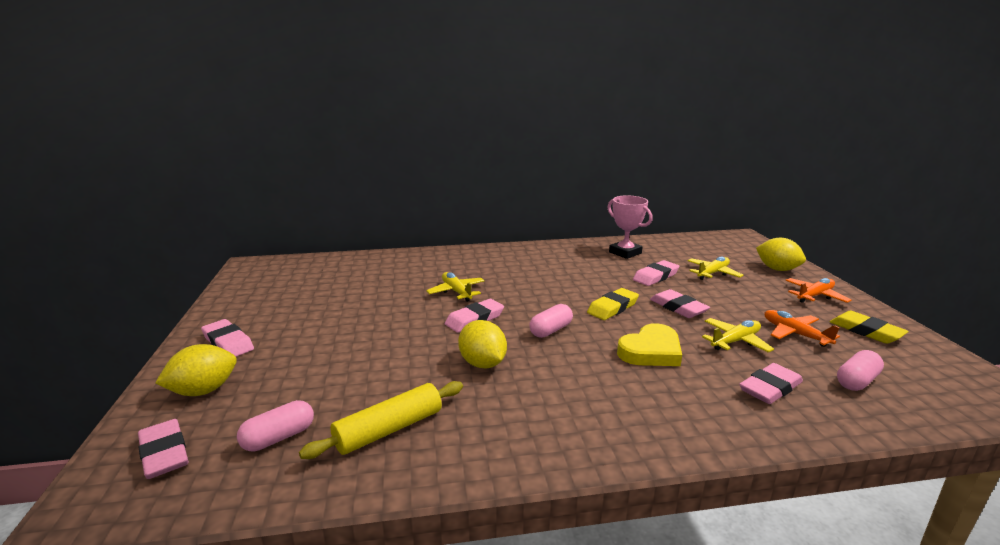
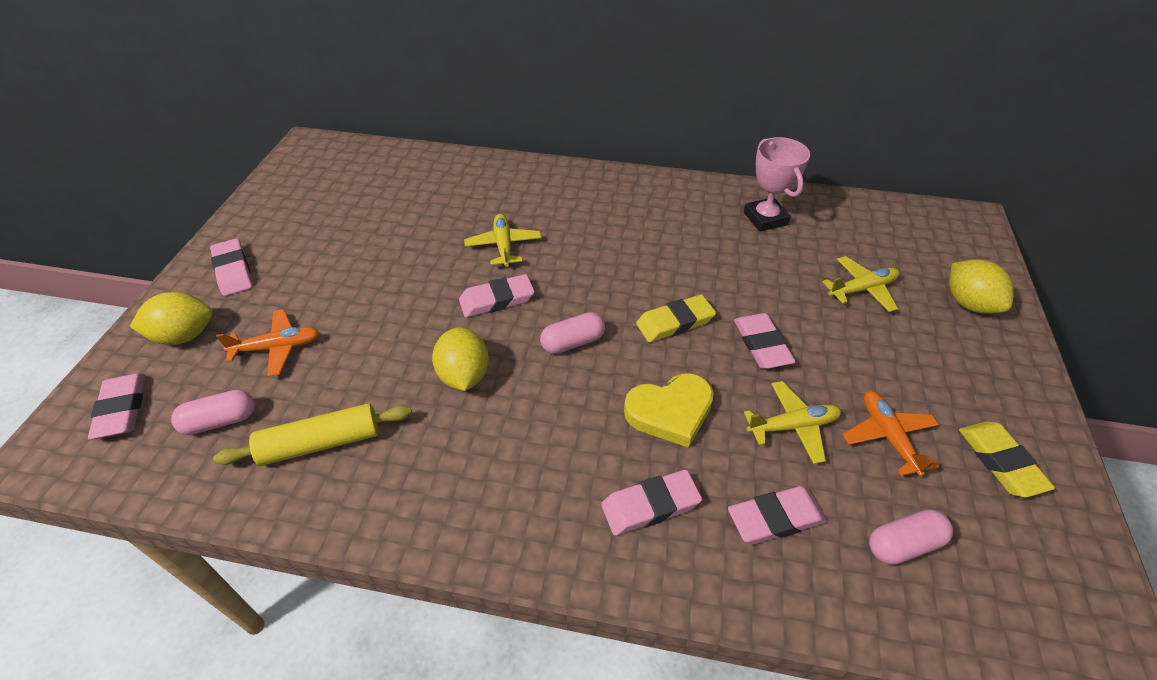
camera: 20 degrees right, 25 degrees up
pink eraser [633,260,679,286] -> pink eraser moved to [601,470,702,536]
orange plane [785,278,852,303] -> orange plane moved to [216,309,320,377]

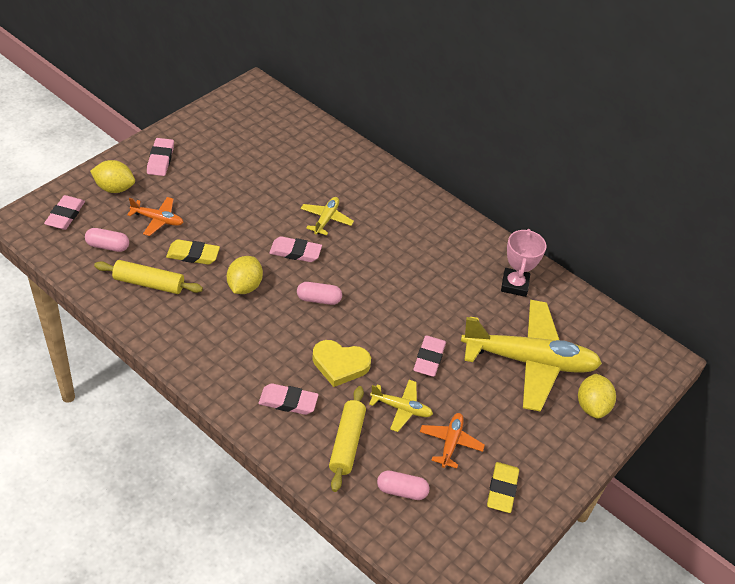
camera: 25 degrees right, 0 degrees up
yellow eraser [636,295,716,342] -> yellow eraser moved to [166,239,220,265]
pink eraser [728,486,827,544] -> yellow rolling pin [329,386,366,492]
yellow plane [823,256,899,312] -> yellow plane [461,300,602,412], size x2.26

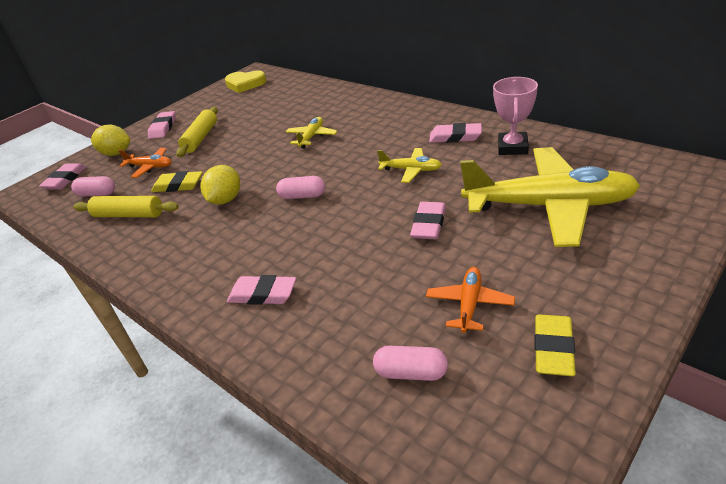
camera: 10 degrees right, 10 degrees down
pink eraser [269,236,322,262] -> pink eraser moved to [429,123,482,143]
yellow heart [312,340,371,387] -> yellow heart moved to [225,70,267,93]
yellow rolling pin [329,386,366,492] -> yellow rolling pin moved to [176,107,218,157]
yellow plane [369,380,433,432] -> yellow plane moved to [377,148,442,183]
yellow lemon [578,374,616,419] -> none

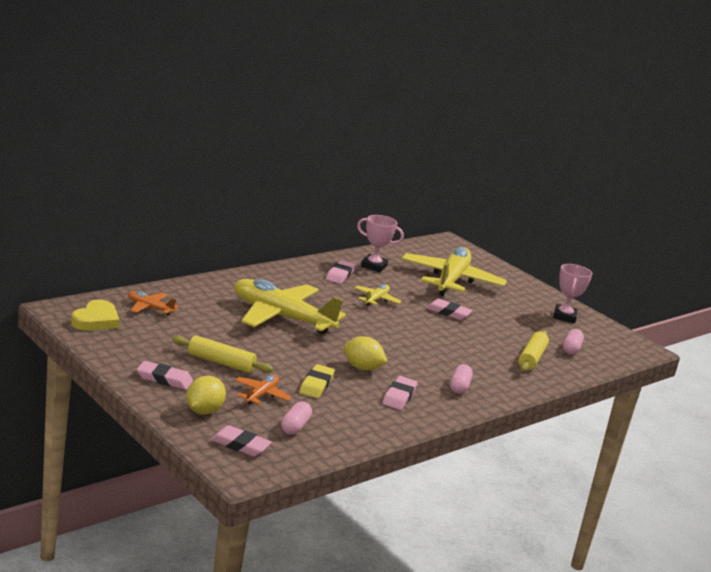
camera: 90 degrees left, 15 degrees down
yellow rolling pin [73,196,179,217] -> yellow rolling pin moved to [518,330,549,372]
pink eraser [227,275,296,305] -> pink eraser moved to [382,376,418,410]
pink capsule [276,176,325,199] -> pink capsule moved to [450,364,473,394]
yellow plane [286,117,338,148] -> yellow plane [234,279,346,334], size x2.26
orange plane [426,267,515,333] -> orange plane moved to [128,291,179,315]
yellow eraser [534,314,576,376] -> pink trophy [553,264,593,323]

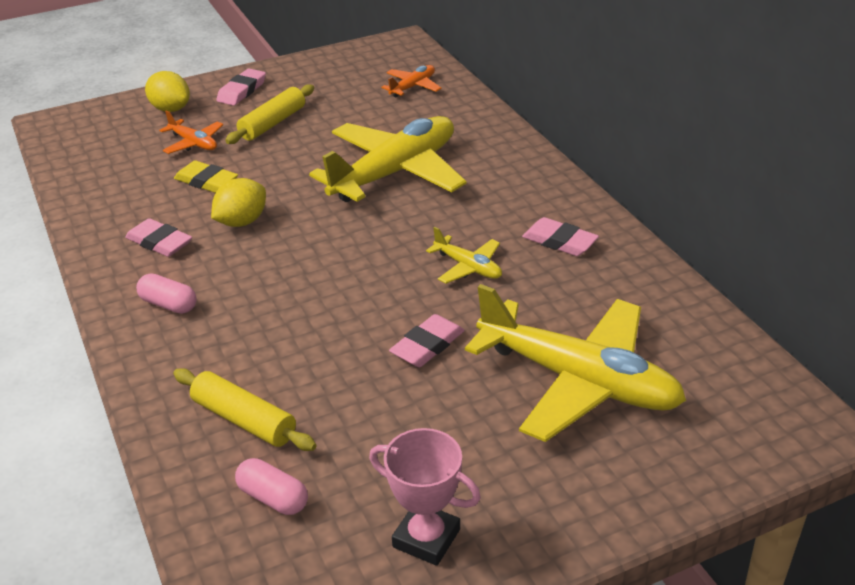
camera: 110 degrees right, 15 degrees up
yellow heart [71,300,119,331] -> none
pink eraser [210,425,272,457] -> none
pink capsule [281,401,312,435] -> none
pink trophy [357,215,404,272] -> none

